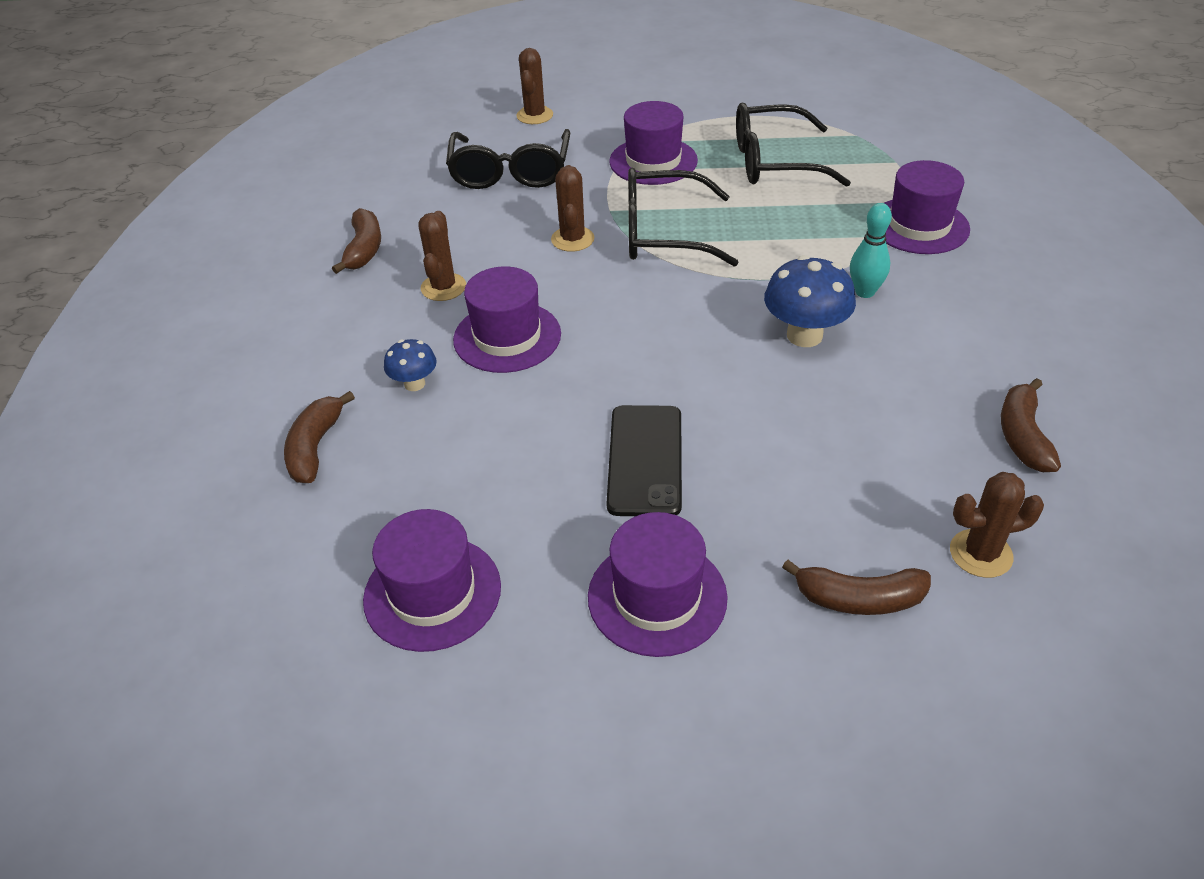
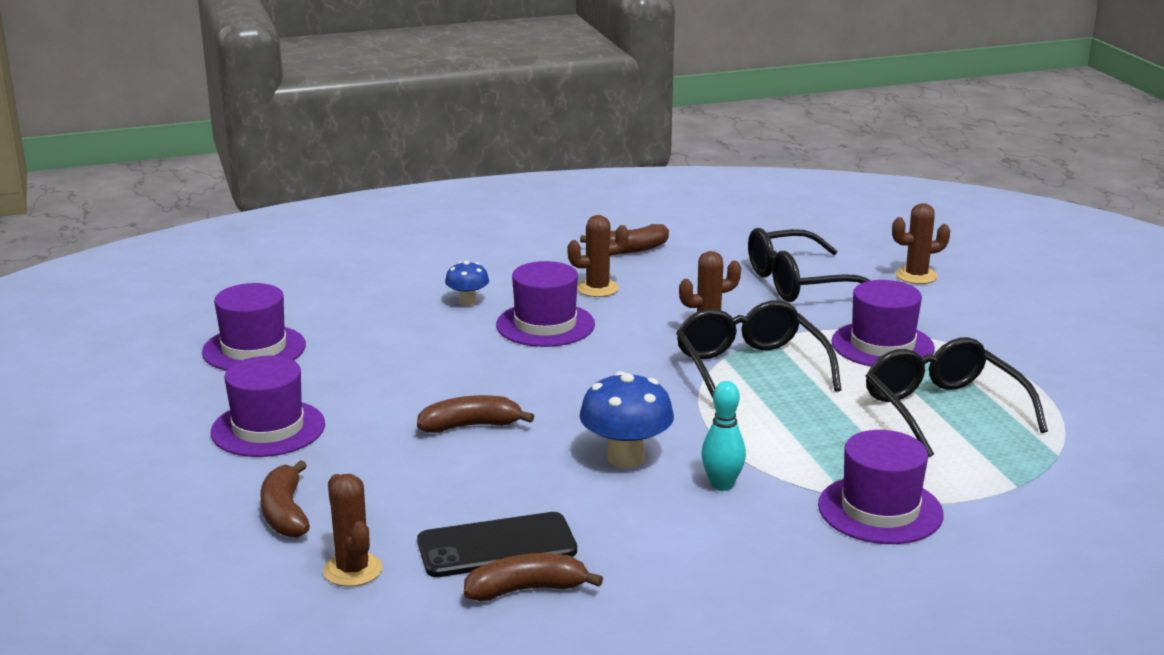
camera: 70 degrees right, 20 degrees down
brown banana [284,391,355,483] -> brown banana moved to [417,395,534,433]
black phone [607,405,682,516] -> black phone moved to [417,512,577,577]

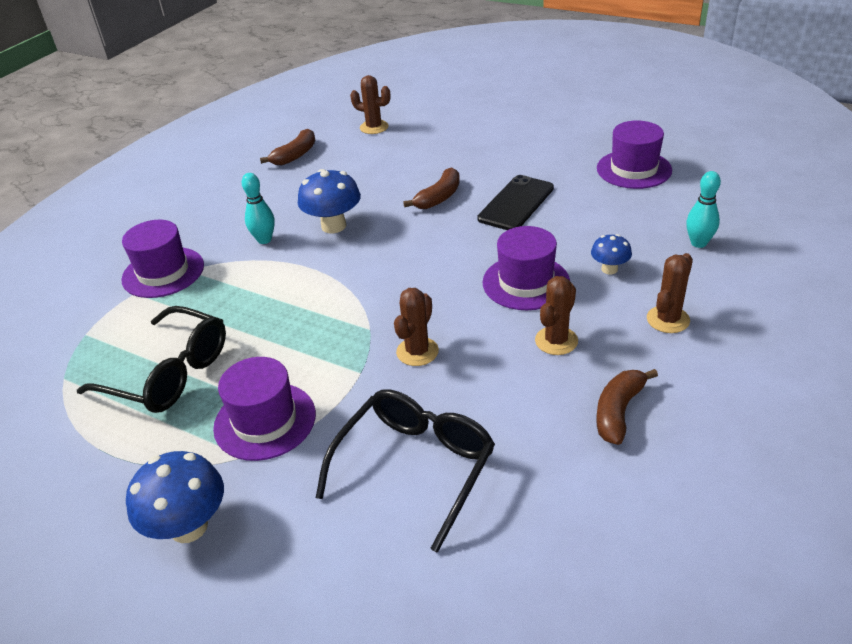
camera: 140 degrees right, 15 degrees up
purple hat [211,356,325,457] -> none
brown banana [260,460,310,538] -> none
black phone [417,512,577,577] -> black phone moved to [477,175,554,230]
black glasses [676,300,842,398] -> none
brown cactus [892,203,950,284] -> brown cactus moved to [647,253,693,333]
none -> blue mushroom [126,451,224,543]
none -> turquoise bowling pin [686,171,721,248]

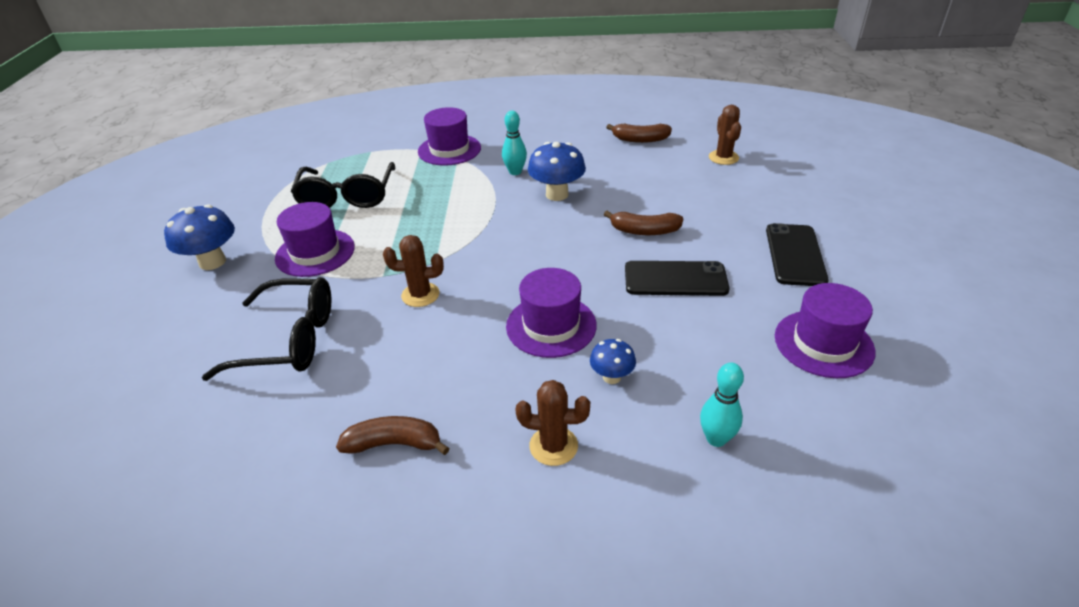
camera: 60 degrees right, 0 degrees up
brown cactus [535,276,578,355] -> none
none -> black phone [766,223,829,286]

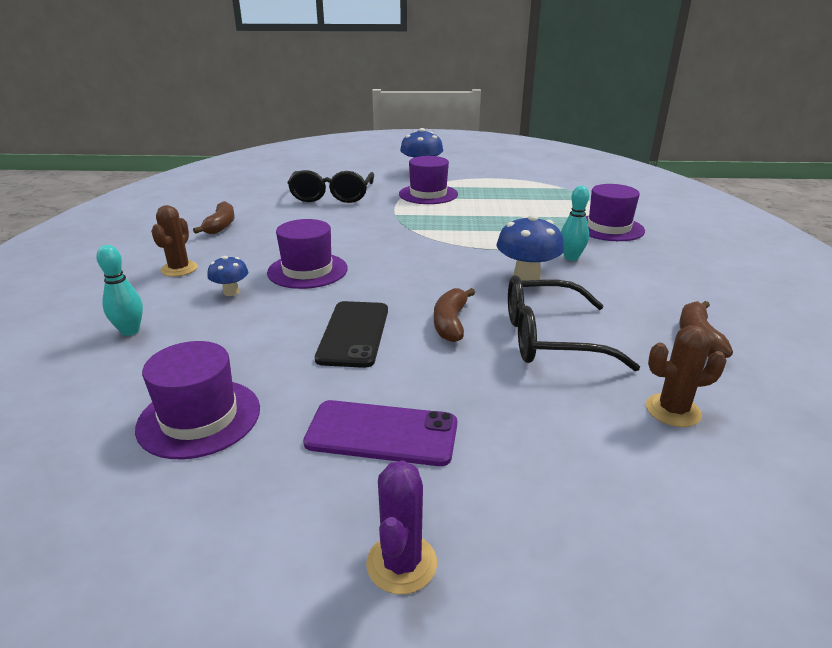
camera: 90 degrees right, 10 degrees down
black glasses [291,162,395,208] -> black glasses moved to [508,275,640,371]
brown cactus [383,235,444,307] -> none
black phone [766,223,829,286] -> purple phone [303,400,457,466]
none -> purple cactus [366,461,437,594]

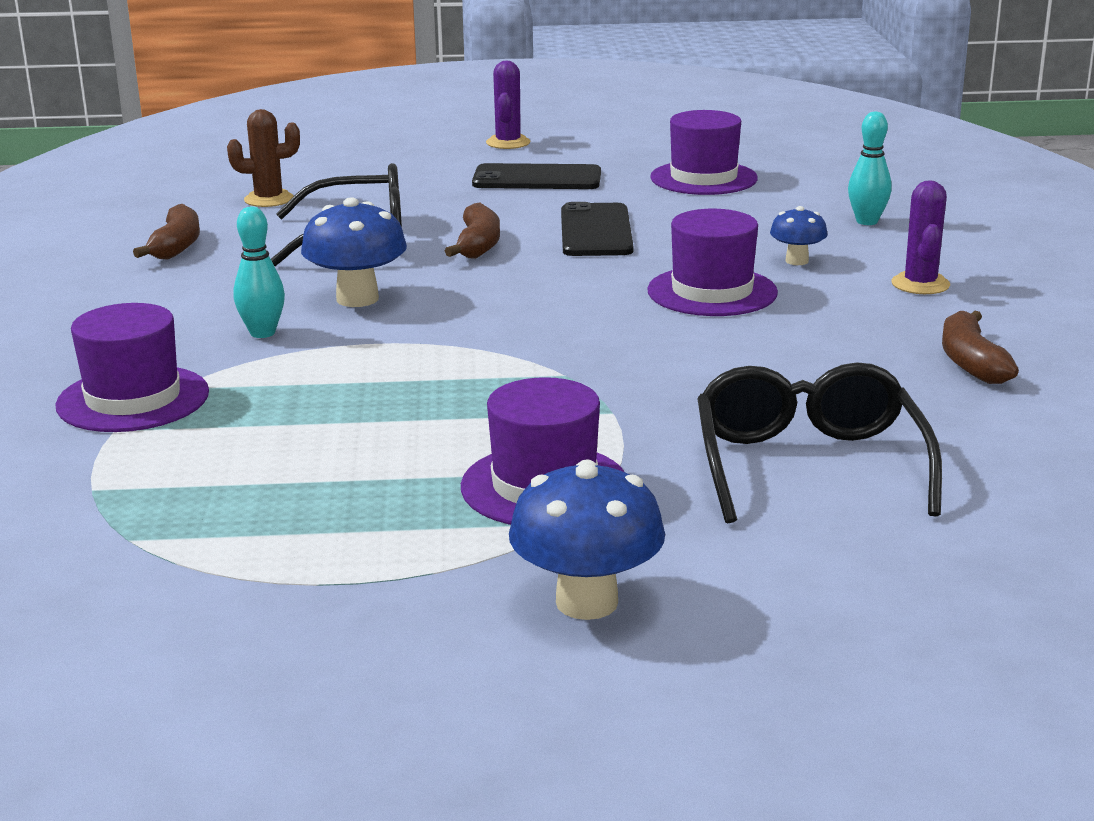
camera: 175 degrees right, 5 degrees down
brown cactus [151,205,198,277] -> purple cactus [891,180,950,294]
purple phone [303,400,457,466] -> black phone [472,163,601,189]

